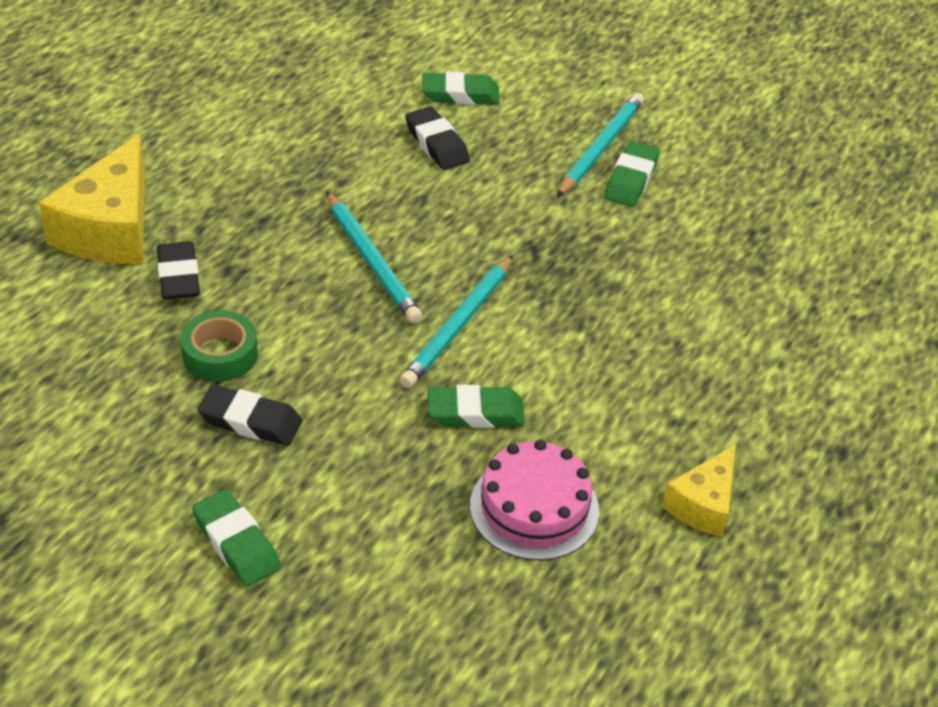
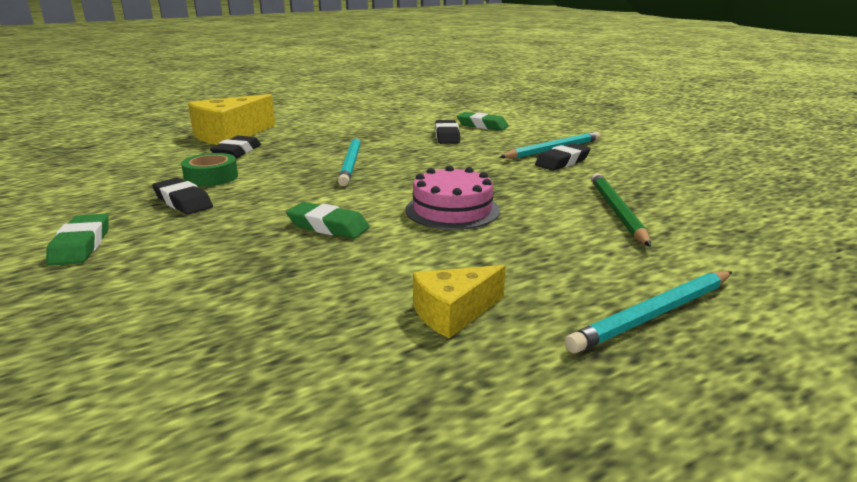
camera: 30 degrees right, 20 degrees down
turquoise pencil [400,255,513,388] -> turquoise pencil moved to [565,271,732,353]
pink cake [470,439,599,561] -> pink cake moved to [405,165,500,230]
green eraser [604,141,660,207] -> black eraser [535,143,591,171]
none -> green pencil [591,173,651,247]

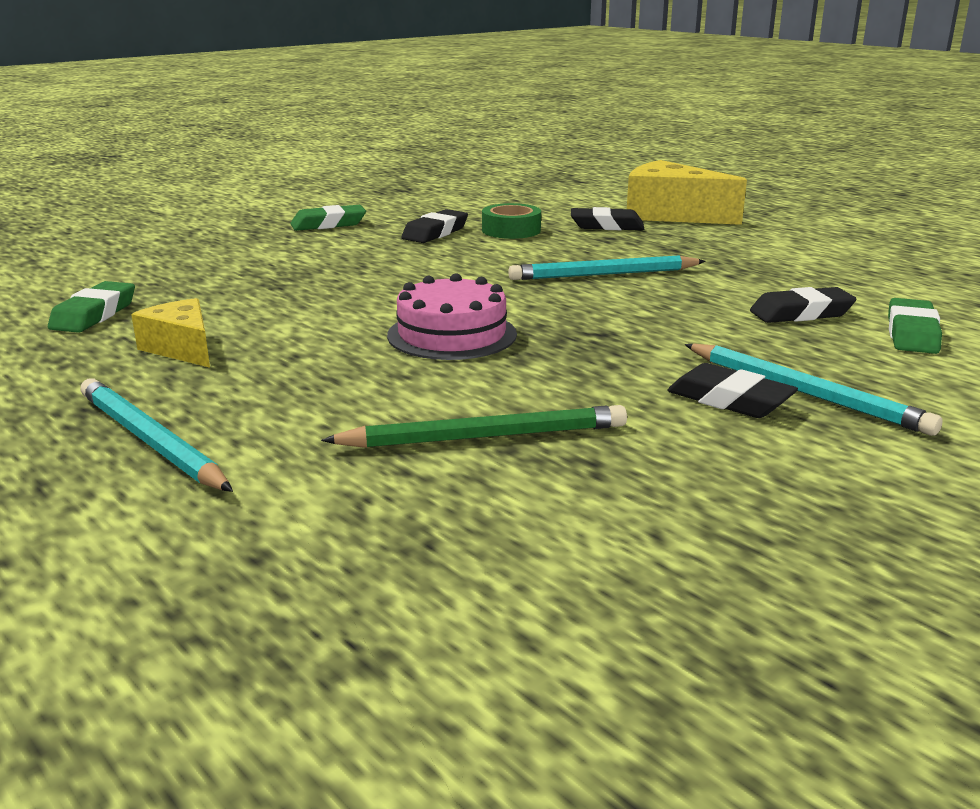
camera: 80 degrees right, 0 degrees up
green eraser [286,202,370,239] -> green eraser moved to [48,281,135,333]

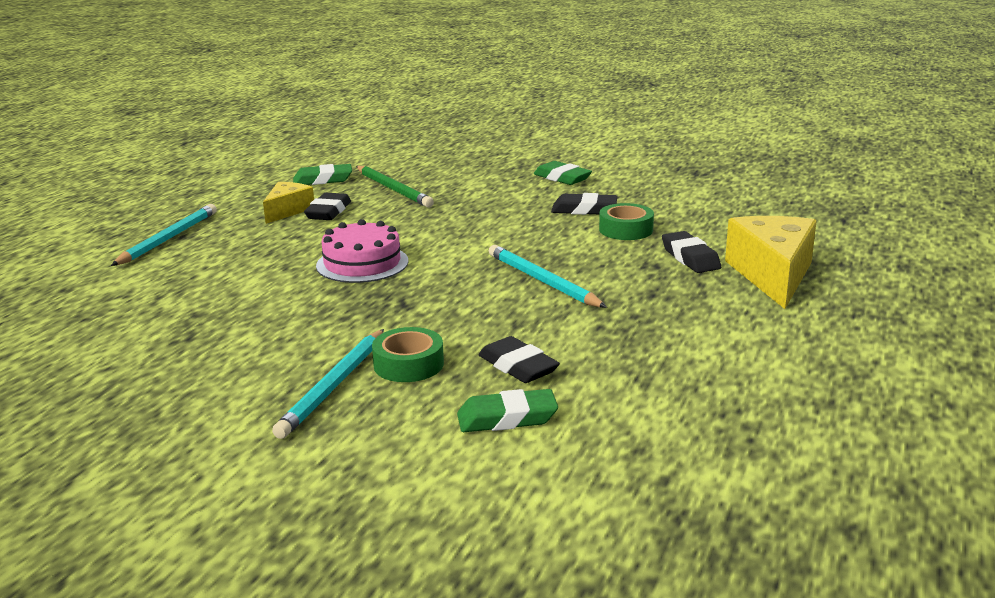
camera: 65 degrees right, 0 degrees up
green pencil [321,405,627,448] -> green pencil moved to [356,166,434,207]
black eraser [667,363,798,418] -> black eraser moved to [304,193,351,220]
none -> green tape [372,327,444,382]

